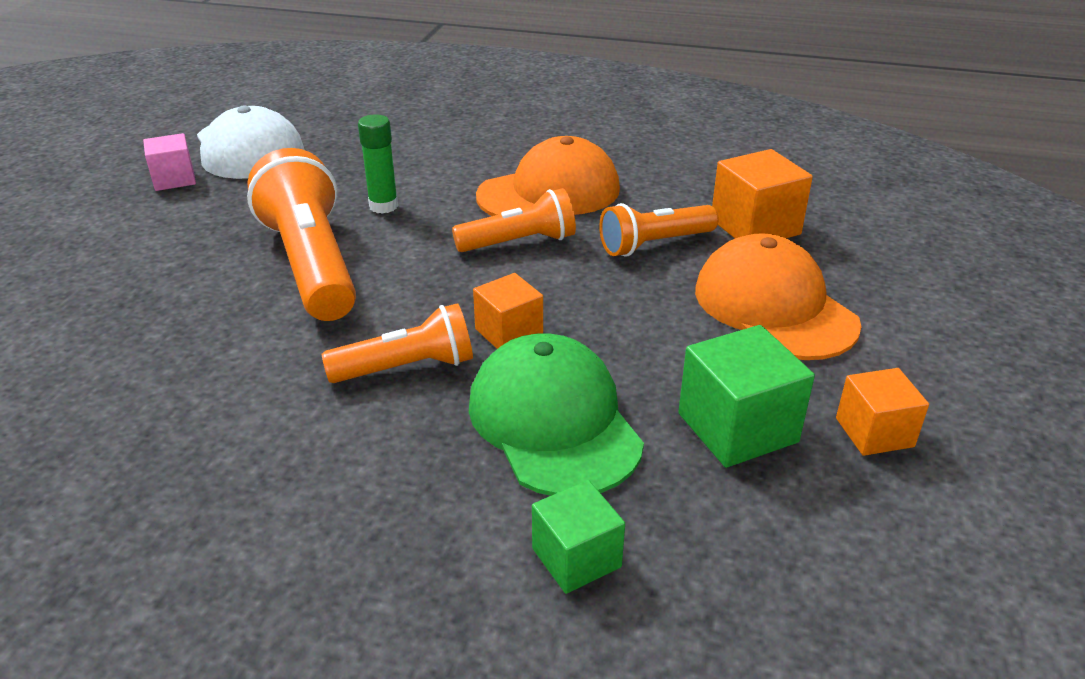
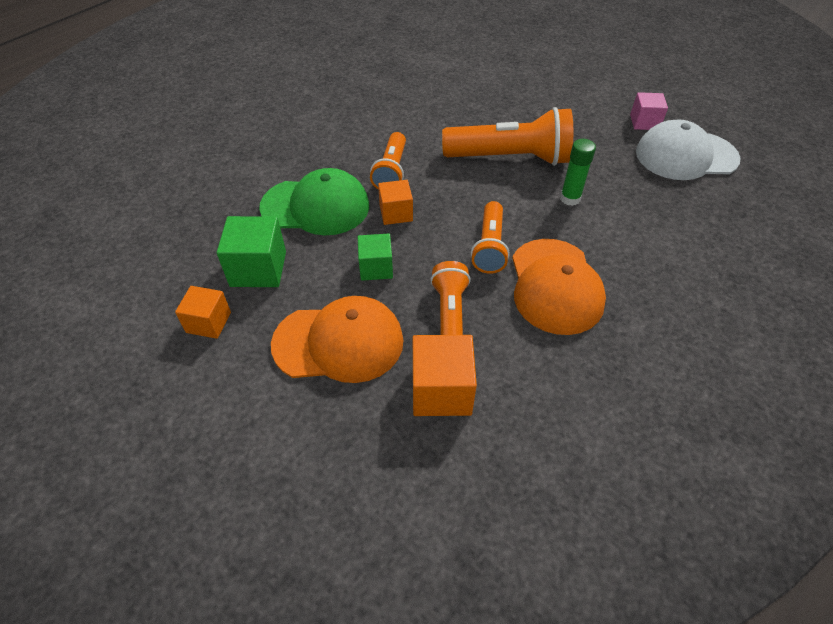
camera: 115 degrees right, 15 degrees up
green cube [532,480,625,594] -> green cube moved to [358,234,393,281]

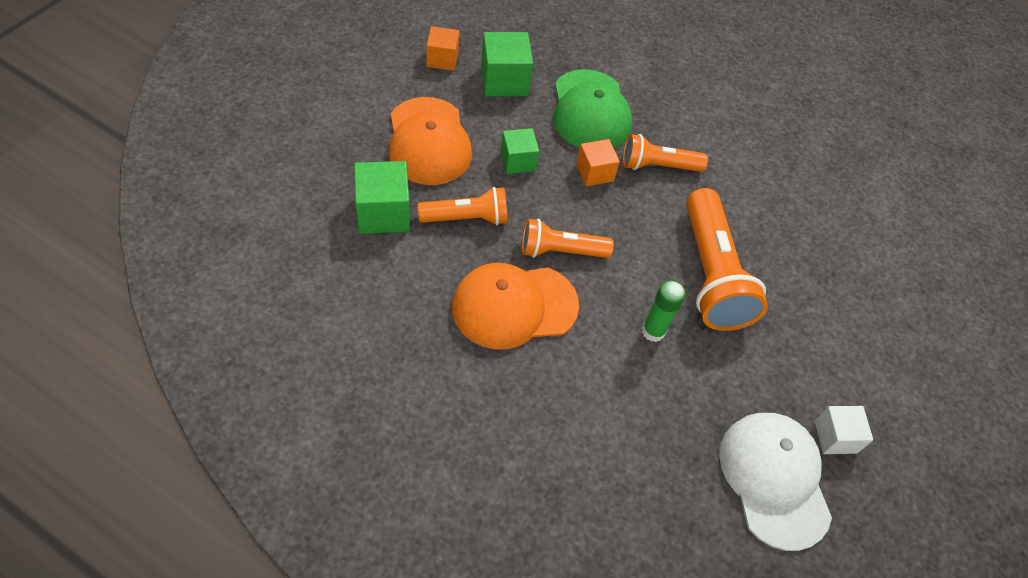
camera: 75 degrees right, 5 degrees up
orange cube [413,335,477,416] -> green cube [354,161,410,234]
pink cube [630,92,668,130] -> white cube [814,406,873,454]

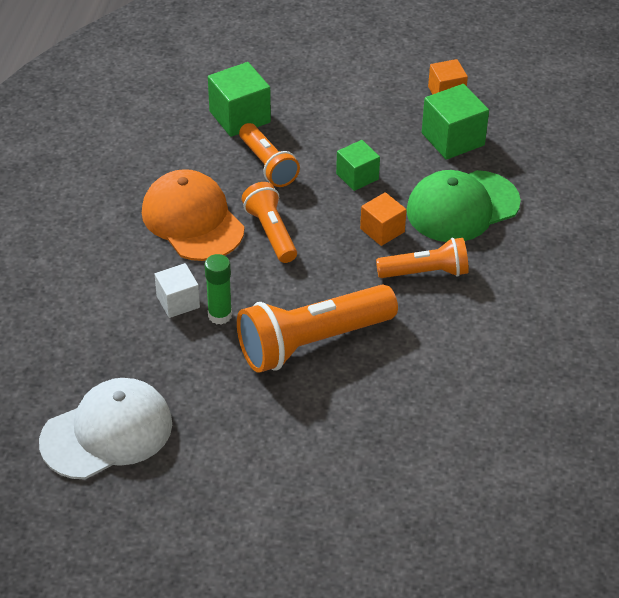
camera: 75 degrees right, 10 degrees down
orange cap [389,97,472,185] -> none
orange flashlight [623,134,708,172] -> orange flashlight turned 105 degrees clockwise [376,238,469,278]
white cube [814,406,873,454] -> white cube moved to [155,263,200,318]

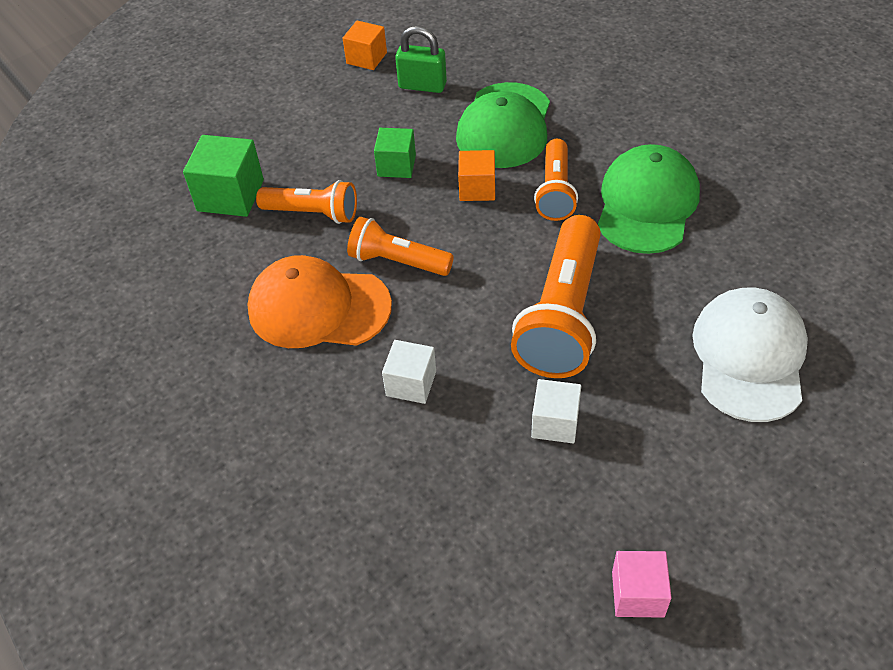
camera: 45 degrees left, 5 degrees up
white cap [39,378,172,480] -> white cap moved to [692,288,808,422]
green glue stick [205,254,232,325] -> none
orange flashlight [376,238,469,278] -> orange flashlight turned 150 degrees clockwise [534,139,578,221]
green cube [422,84,489,160] -> green padlock [395,26,447,93]
none -> white cube [531,379,581,443]
none -> green cap [598,144,700,254]
none -> pink cube [612,551,672,618]

